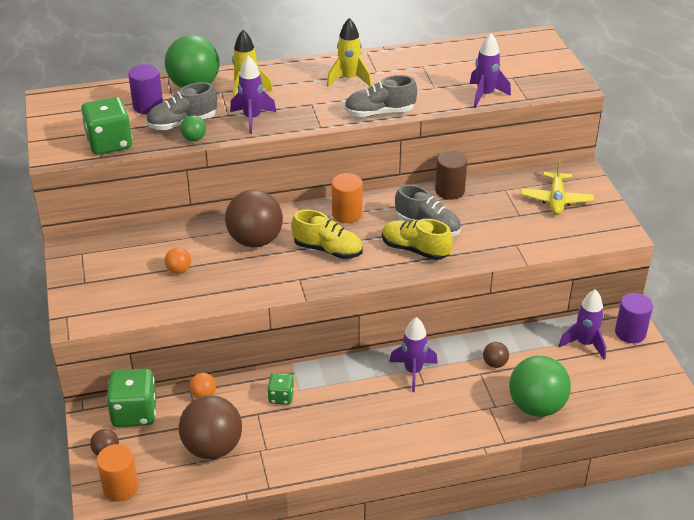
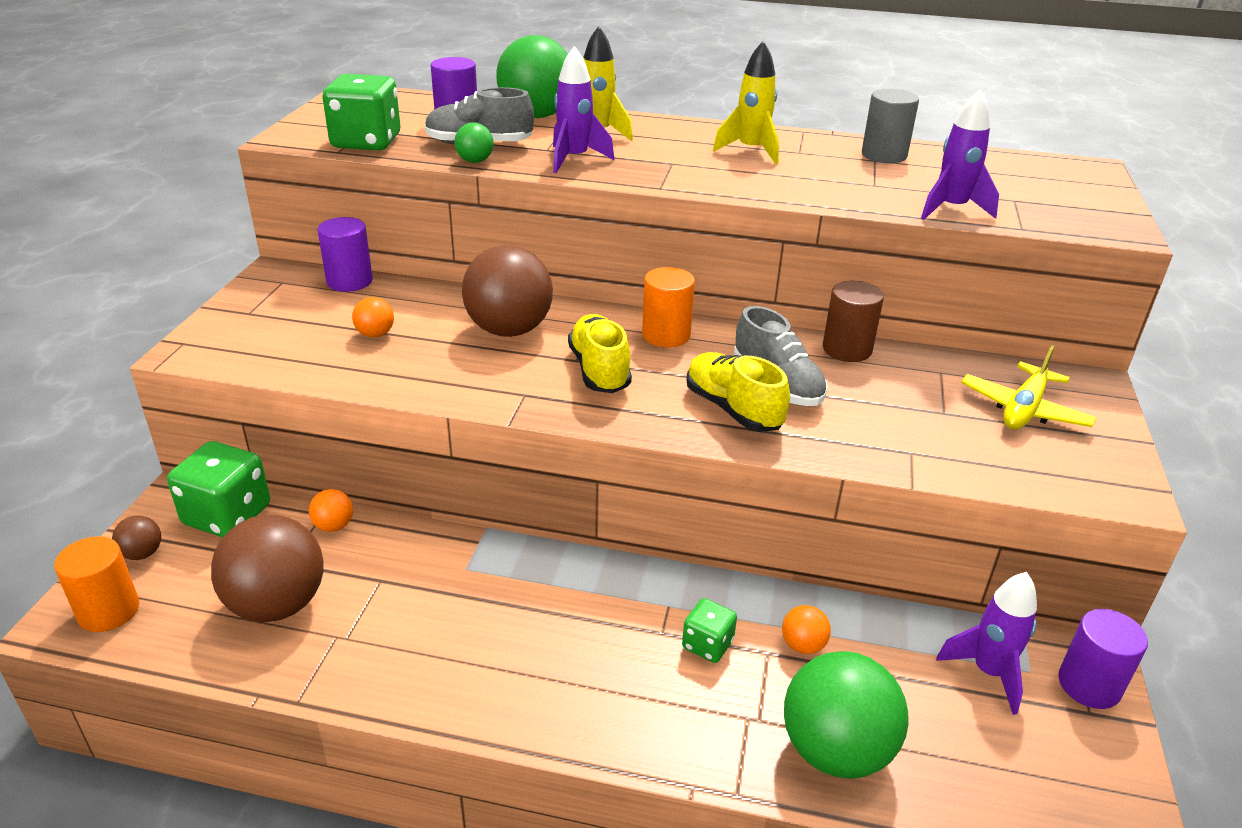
camera: 25 degrees right, 5 degrees down
green dice [267,373,294,405] -> green dice moved to [682,598,737,663]
yellow shoe [291,210,363,259] -> yellow shoe turned 150 degrees counterclockwise [568,314,632,393]
grey shoe [344,75,417,117] -> none
purple rocket [389,317,438,392] -> none
brown ball [483,342,509,368] -> orange ball [782,605,831,654]
none -> purple cylinder [318,217,373,292]
none -> grey cylinder [862,89,919,163]

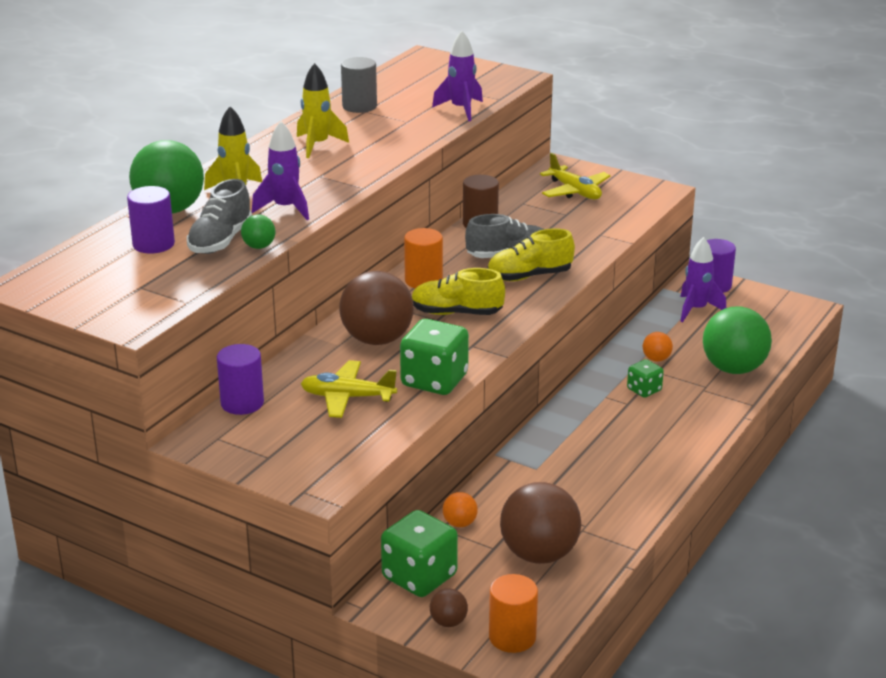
camera: 70 degrees left, 5 degrees down
green dice [322,74,400,150] -> green dice moved to [400,319,469,395]
orange ball [352,297,394,338] -> yellow plane [301,360,397,418]

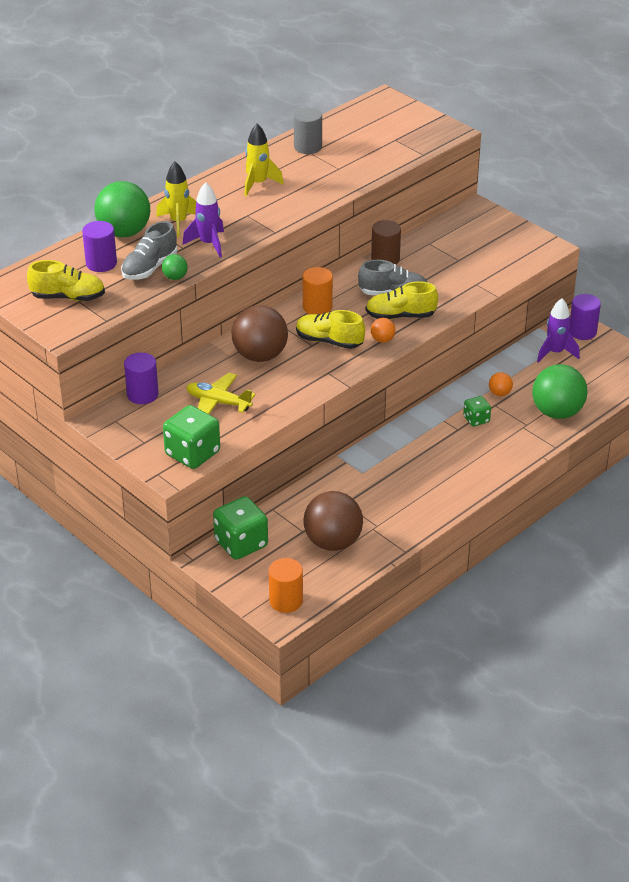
camera: 15 degrees right, 10 degrees up
green dice [400,319,469,395] -> green dice moved to [163,405,220,469]
brown ball [430,588,468,627] -> none
purple rocket [432,31,483,121] -> none
orange ball [443,492,478,527] -> orange ball moved to [371,318,395,343]
yellow plane [540,153,610,199] -> none
none -> yellow shoe [27,260,105,301]

